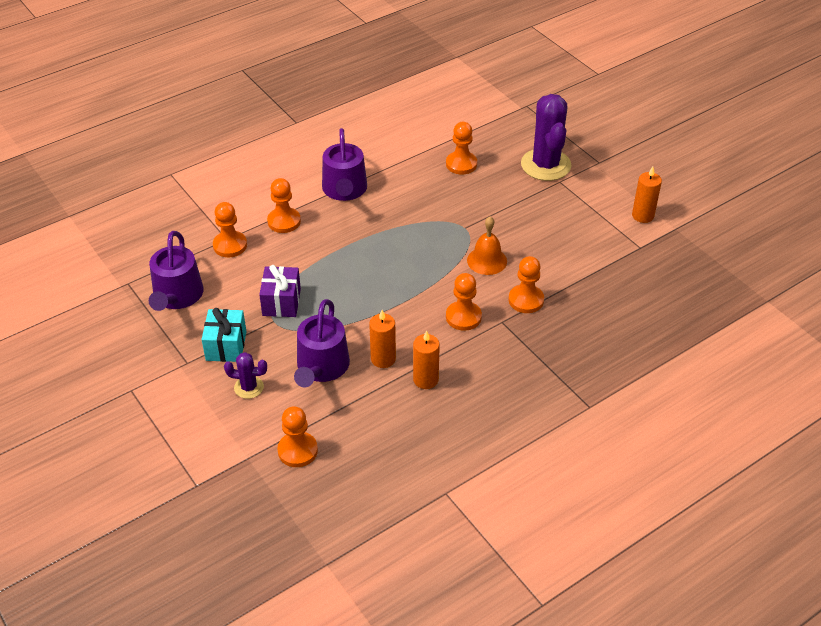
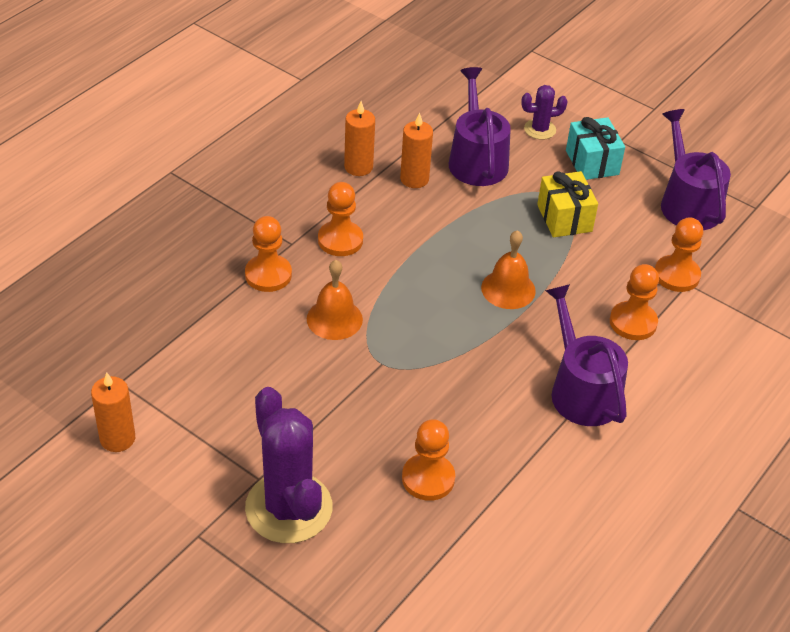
camera: 160 degrees right, 0 degrees up
purple gift [259,265,301,317] -> yellow gift [537,171,598,237]
orange pawn [277,406,318,467] -> none
none -> orange bell [481,230,536,309]

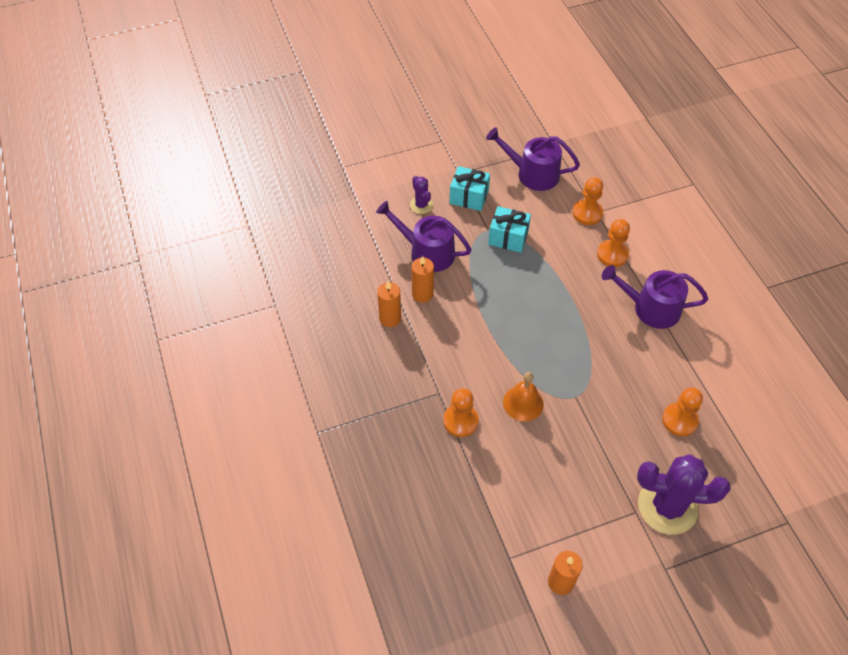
camera: 55 degrees left, 10 degrees up
orange pawn [318,182,363,256] -> none
orange bell [481,230,536,309] -> none
purple cactus [521,85,568,140] -> purple cactus turned 45 degrees counterclockwise [410,176,433,214]
yellow gift [537,171,598,237] -> turquoise gift [488,206,531,253]

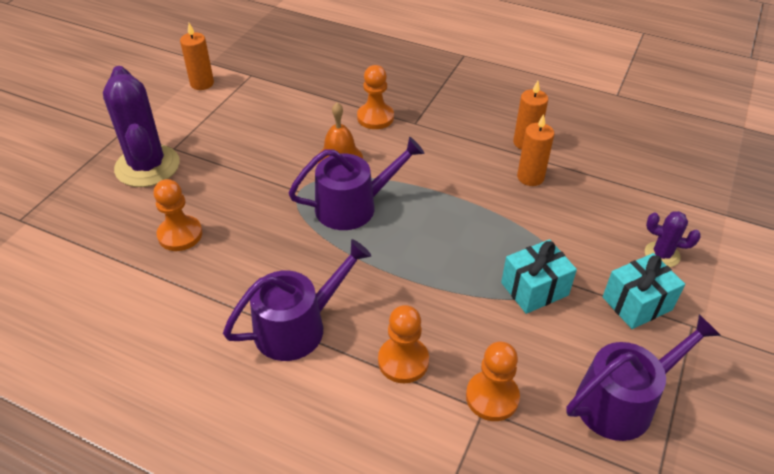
camera: 135 degrees right, 10 degrees down
purple watering can [376,201,472,272] -> purple watering can moved to [289,137,425,230]
purple cactus [637,454,731,535] -> purple cactus turned 75 degrees counterclockwise [103,66,180,187]

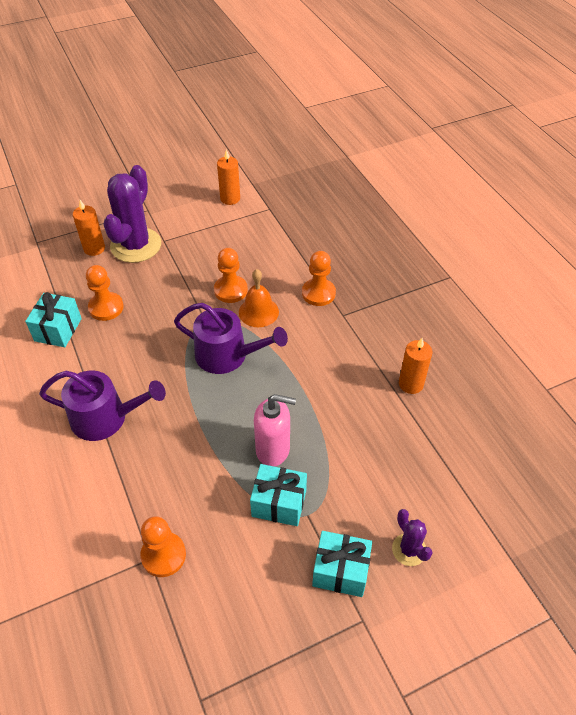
camera: 40 degrees right, 5 degrees up
orange pawn [378,305,429,383] -> orange pawn moved to [214,248,248,303]
orange candle [517,114,554,186] -> orange candle moved to [73,200,105,256]
purple watering can [566,314,721,441] -> none
none -> turquoise gift [25,292,82,347]
none -> pink soap dispenser [254,394,296,467]

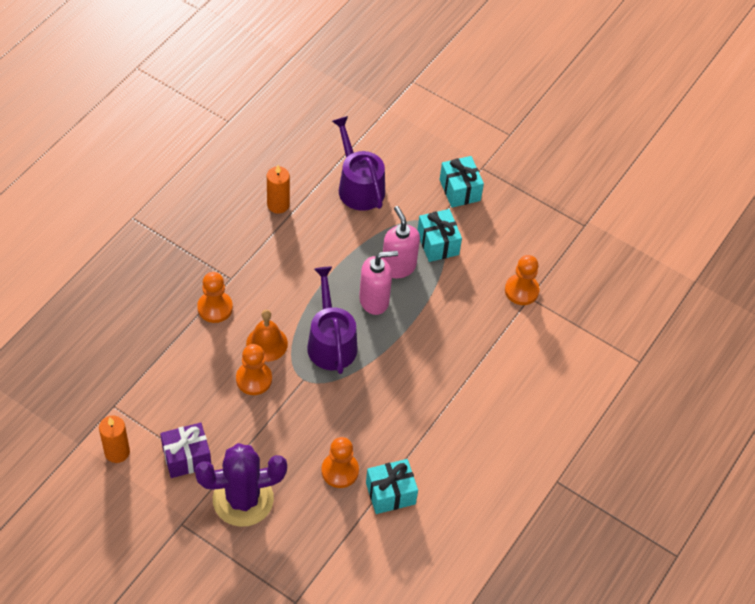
camera: 125 degrees left, 5 degrees up
purple watering can [39,371,166,441] -> purple watering can moved to [332,116,385,211]
orange candle [73,200,105,256] -> none
purple cactus [392,509,433,566] -> none
none -> purple gift [160,423,211,478]
none -> pink soap dispenser [359,251,398,315]

